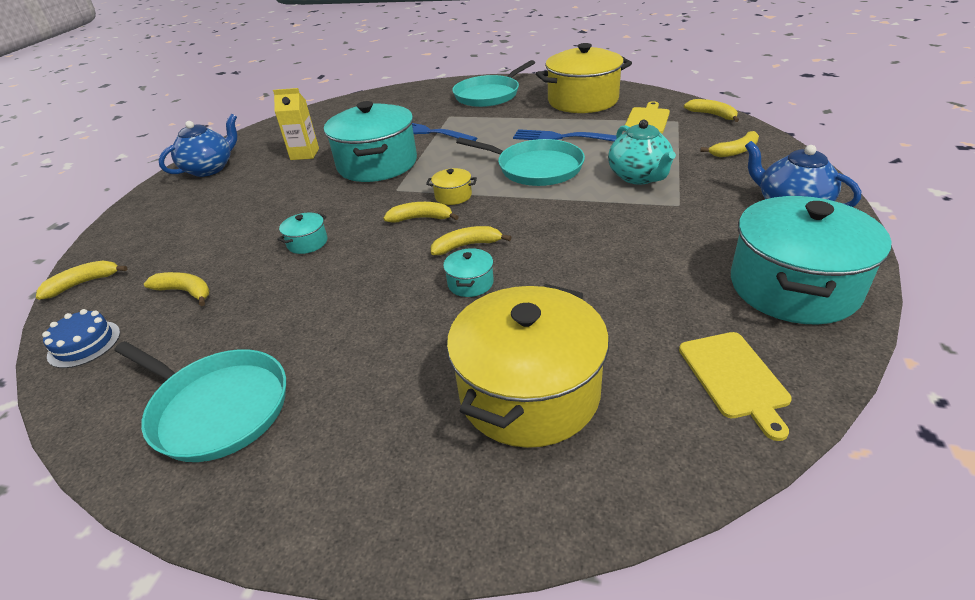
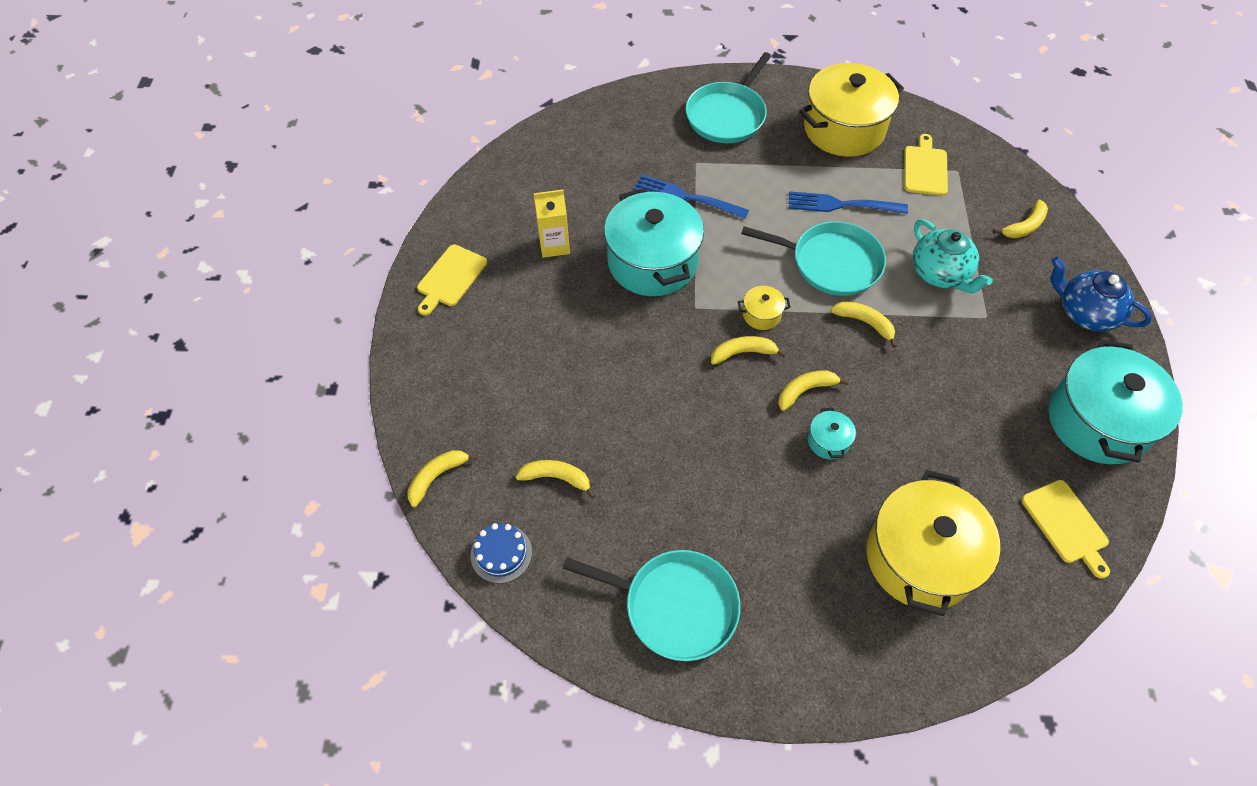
camera: 15 degrees left, 20 degrees up
blue teapot [158,114,237,177] -> yellow cutting board [417,245,487,316]
turquoise pot [277,213,327,254] -> none
yellow banana [684,99,739,122] -> yellow banana moved to [831,301,897,348]

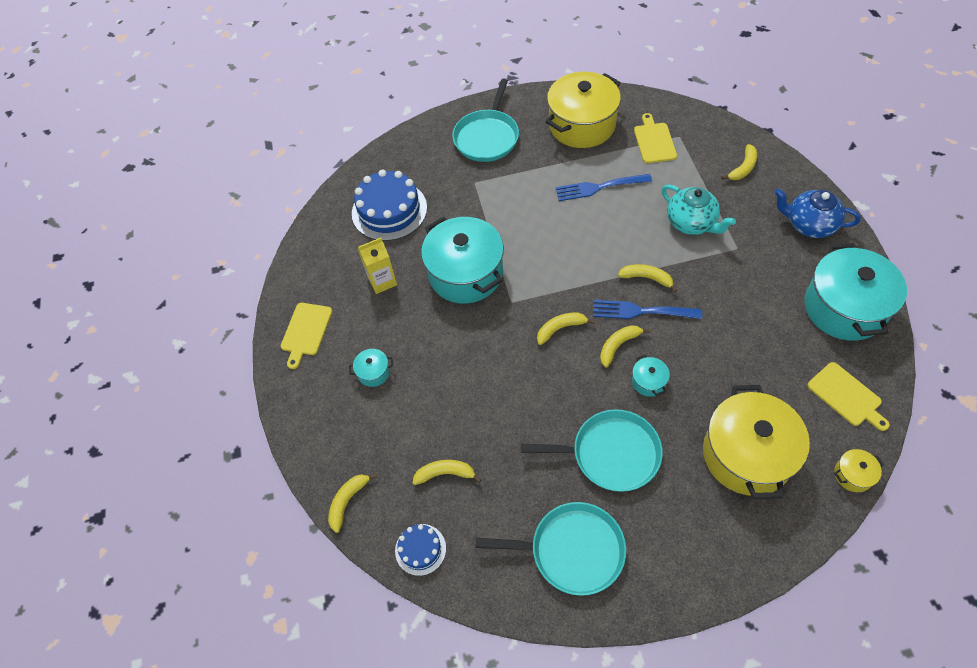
camera: 10 degrees left, 0 degrees up
blue fork [634,174,749,219] -> blue fork moved to [593,300,702,319]
yellow pot [738,286,791,330] -> yellow pot moved to [834,449,884,492]
turquoise pan [741,221,886,296] -> turquoise pan moved to [521,409,663,492]
none -> turquoise pot [349,349,393,387]
none -> blue cake [352,170,427,241]

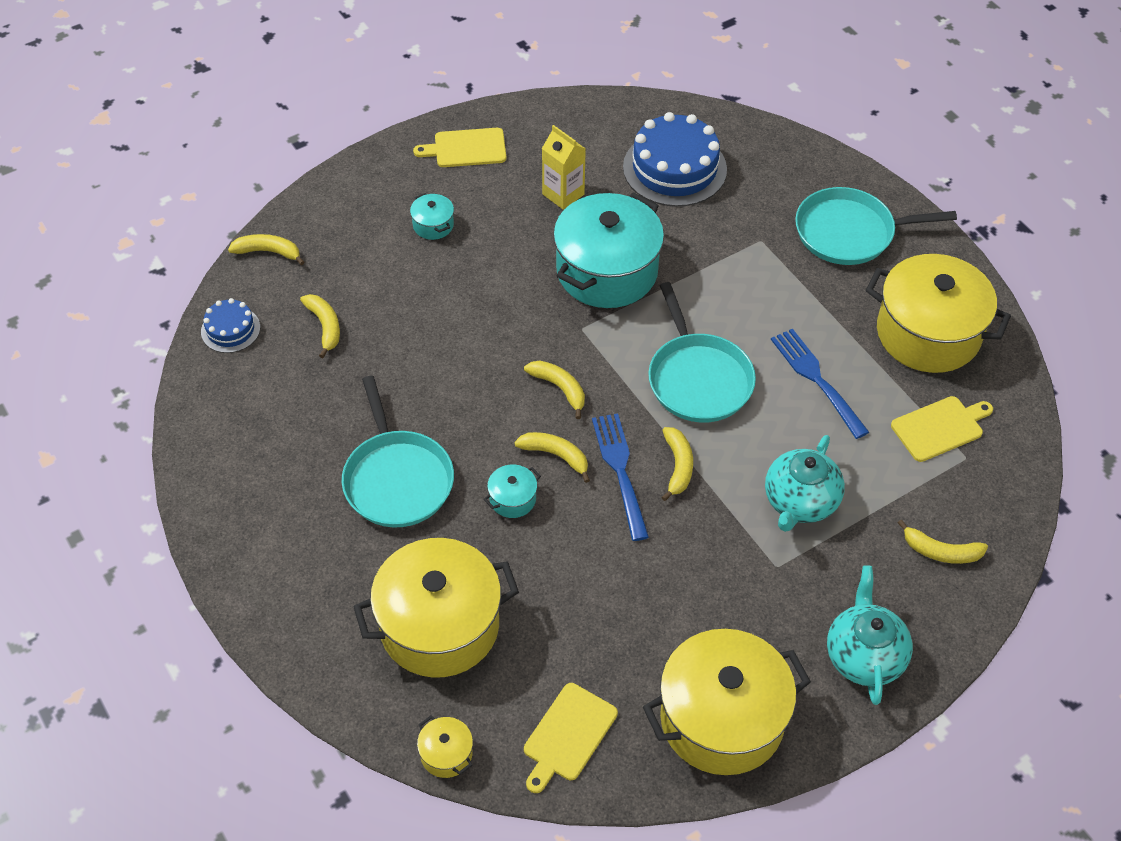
camera: 65 degrees right, 5 degrees down
turquoise pan [475,502,626,596] -> turquoise pan moved to [648,282,756,423]
blue teapot [774,188,861,238] -> turquoise teapot [827,565,913,705]
turquoise pot [804,243,907,341] -> yellow pot [643,629,811,775]

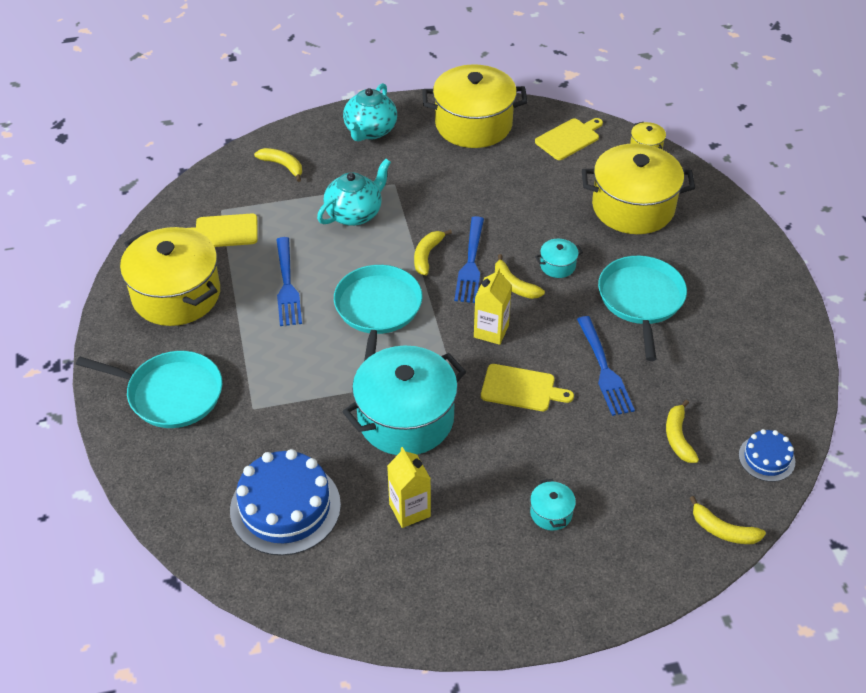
camera: 160 degrees left, 5 degrees down
yellow cutting board [413,128,506,167] -> yellow cutting board moved to [481,364,574,411]
yellow banana [524,361,585,419] -> yellow carton [474,268,512,345]
none -> blue fork [577,316,635,416]

